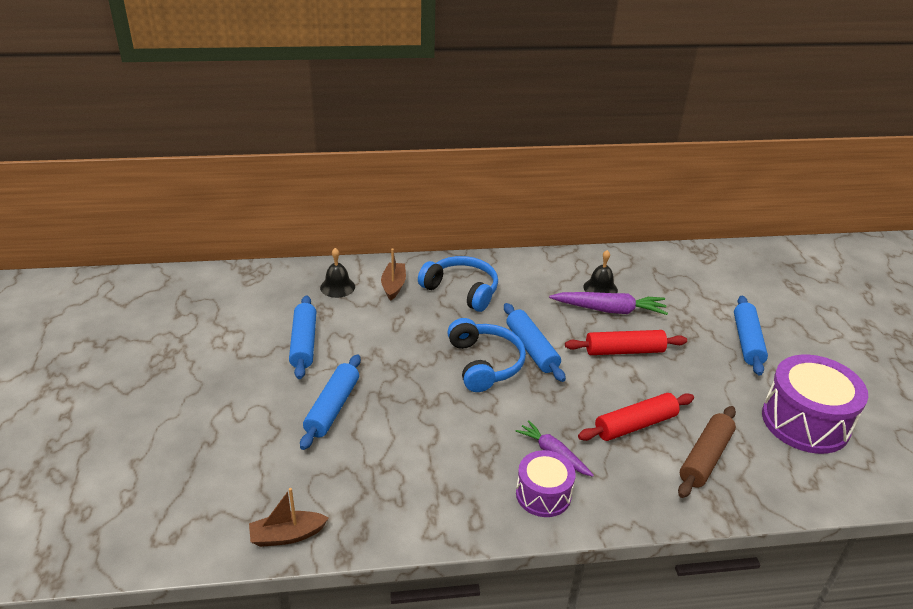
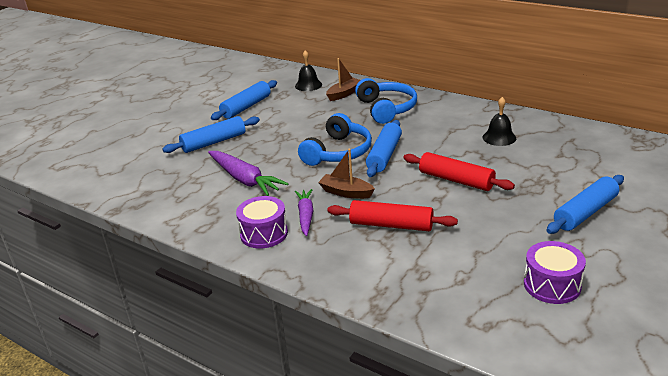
camera: 45 degrees right, 5 degrees down
brown boat [249,488,328,547] -> brown boat moved to [318,149,375,199]
purple carrot [549,292,668,315] -> purple carrot moved to [208,151,288,196]
brown rolling pin [678,406,736,498] -> none
purple drum [762,355,868,454] -> purple drum [524,241,586,304], size x0.59

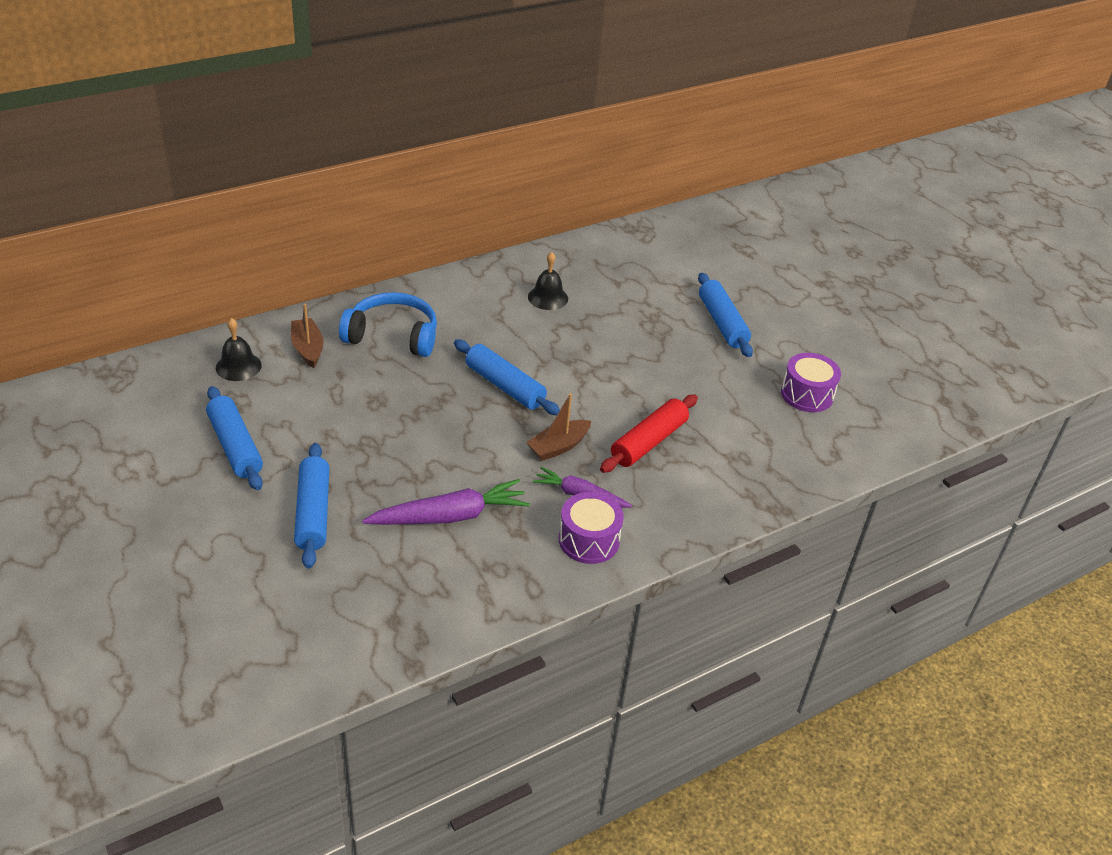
camera: 70 degrees left, 10 degrees up
blue headphones [298,113,372,166] -> none
red rolling pin [403,152,515,191] -> none

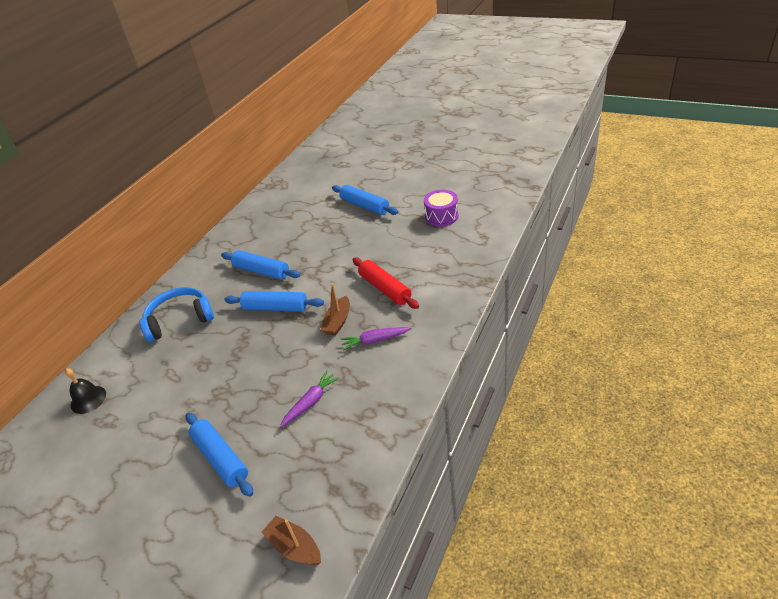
camera: 25 degrees left, 0 degrees up
blue rolling pin [206,386,263,490] -> blue rolling pin moved to [221,250,301,280]
brown boat [291,304,324,368] -> brown boat moved to [261,516,321,565]
purple carrot [362,479,530,525] -> purple carrot [280,371,339,427], size x0.64
black bell [528,252,568,310] -> none
purple drum [559,492,624,564] -> none
red rolling pin [600,394,698,473] -> red rolling pin turned 45 degrees counterclockwise [353,258,419,309]

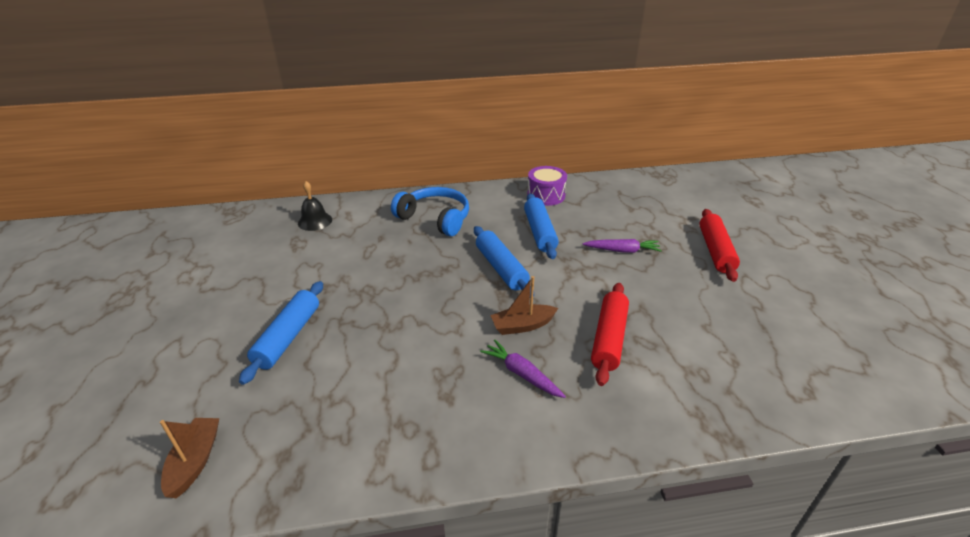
camera: 50 degrees right, 5 degrees down
purple carrot [280,371,339,427] -> purple carrot moved to [582,239,662,253]
blue rolling pin [332,185,398,215] -> red rolling pin [699,209,740,282]
purple drum [424,190,459,226] -> purple drum moved to [527,166,567,206]

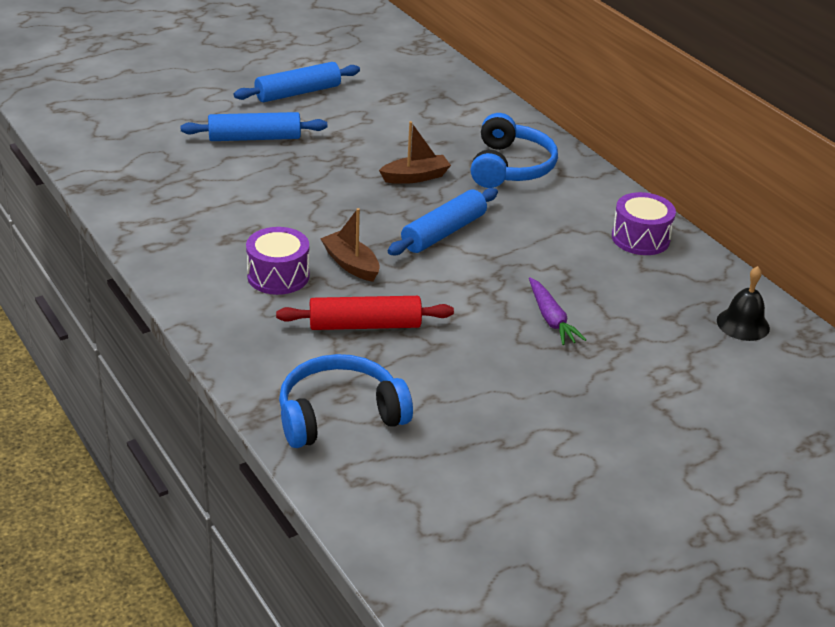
camera: 65 degrees right, 0 degrees up
brown boat [160,418,219,498] -> brown boat moved to [379,121,451,184]
black bell [298,181,332,231] -> black bell moved to [717,266,770,341]
purple carrot [480,340,566,398] -> purple drum [246,227,310,295]
blue rolling pin [524,194,559,259] -> blue rolling pin moved to [234,62,360,102]
red rolling pin [699,209,740,282] -> none
none -> blue headphones [279,354,413,448]

